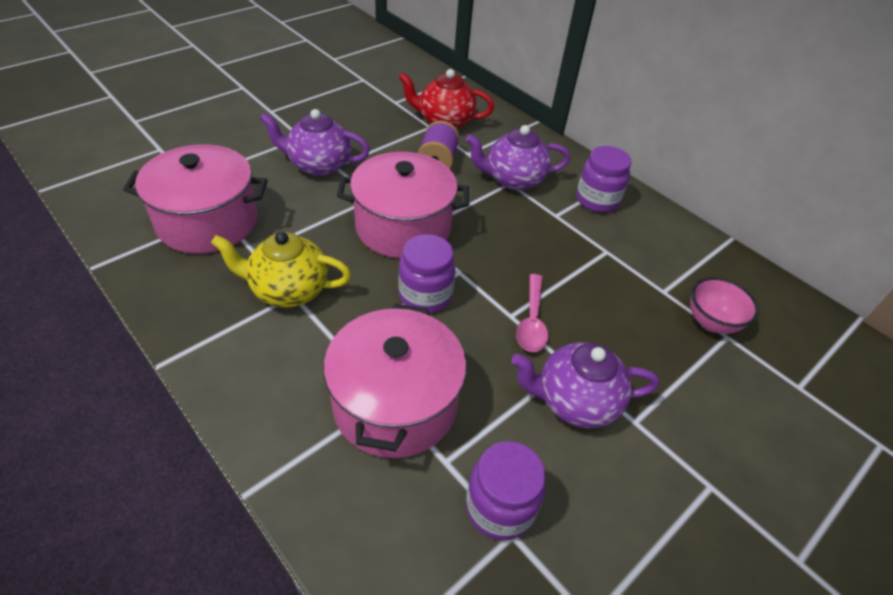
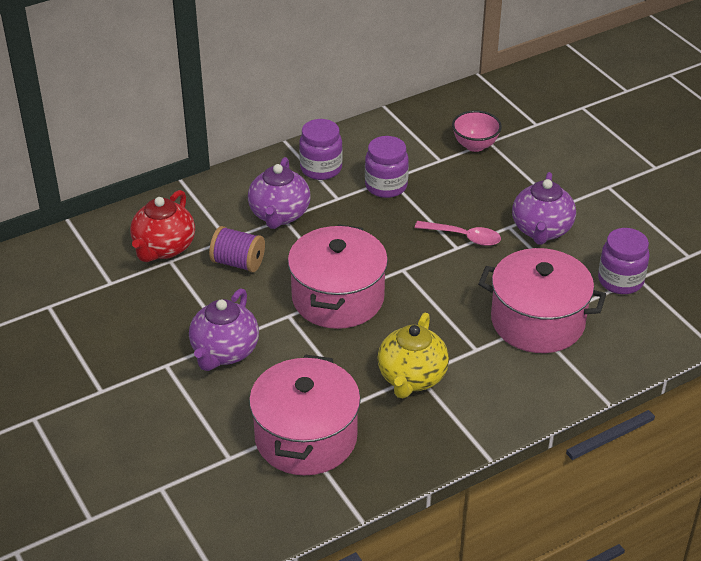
camera: 75 degrees left, 5 degrees down
purple jar [398,234,455,313] -> purple jar moved to [365,136,409,198]

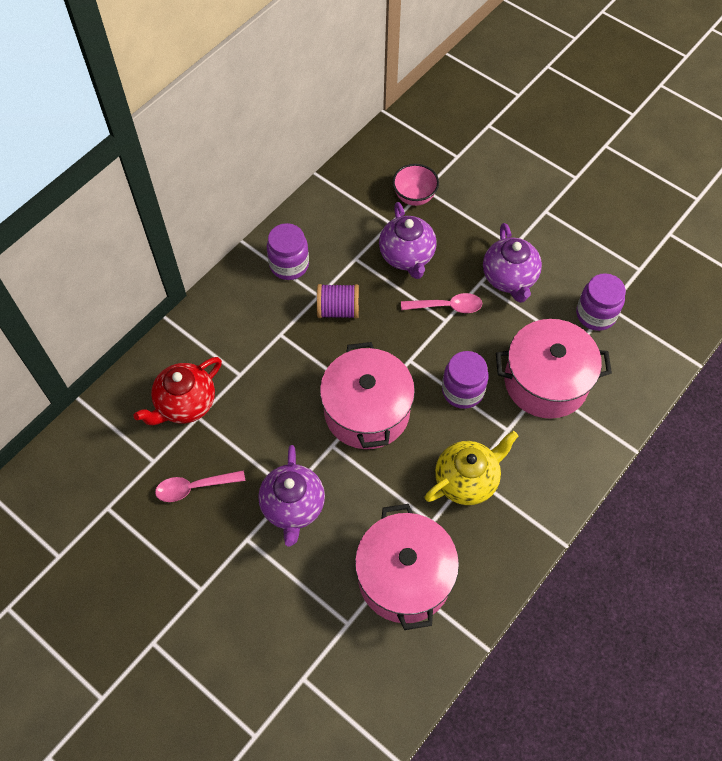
camera: 20 degrees left, 20 degrees up
red teapot [130,190,195,262] -> red teapot turned 45 degrees clockwise [134,357,222,425]
purple spool [209,226,265,272] -> purple spool moved to [317,284,359,319]
purple teapot [248,157,311,229] -> purple teapot moved to [379,202,437,279]
purple jar [365,136,409,198] -> purple jar moved to [442,351,489,409]
yellow teapot [377,313,449,398] -> yellow teapot turned 120 degrees counterclockwise [425,431,518,505]
none -> pink spoon [155,470,245,502]

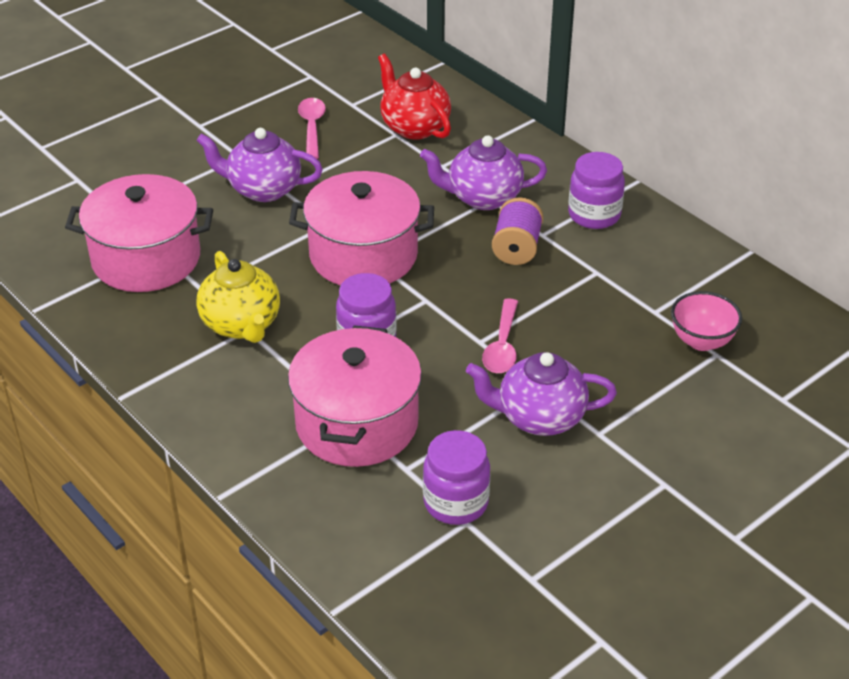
camera: 100 degrees right, 20 degrees down
purple teapot [379,202,437,279] -> purple teapot moved to [420,135,547,210]

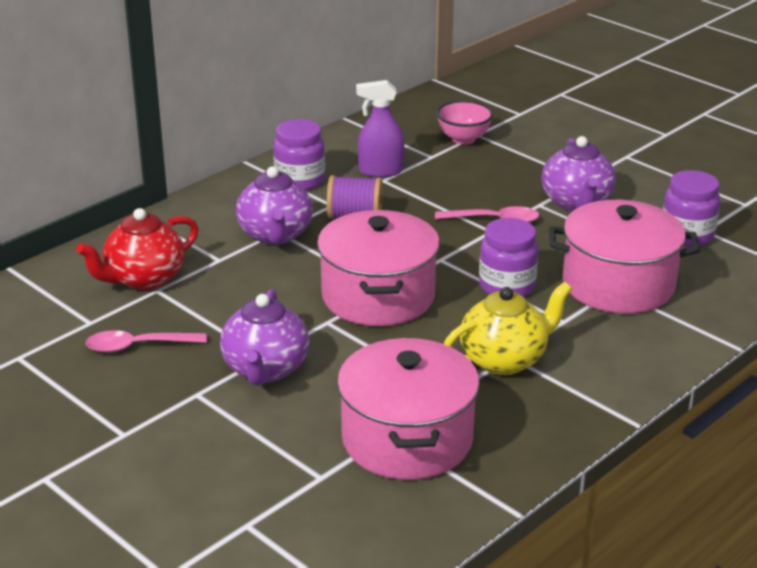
camera: 95 degrees left, 10 degrees down
none -> purple spray bottle [356,80,405,177]

